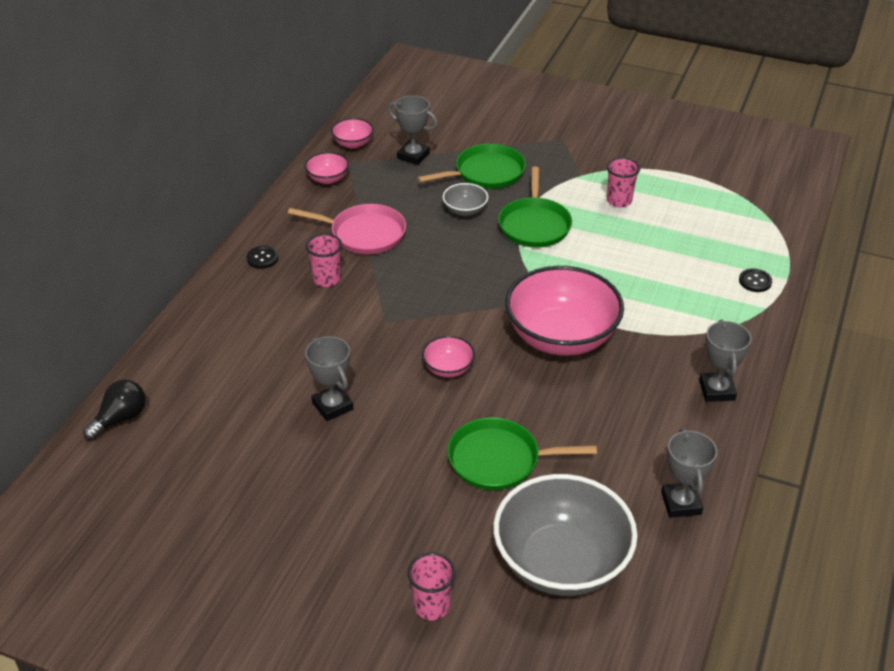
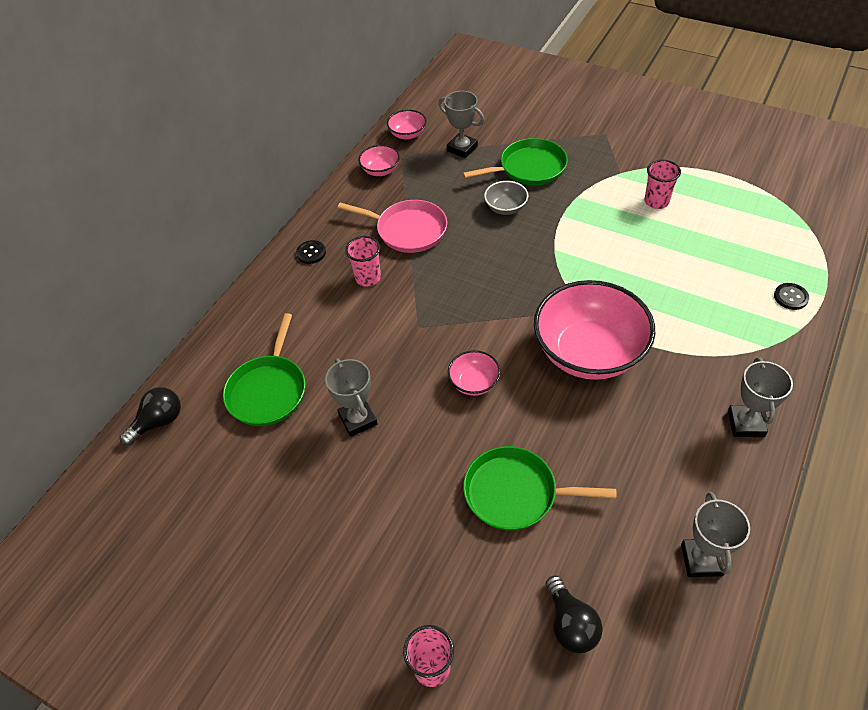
camera: 10 degrees right, 10 degrees up
grey bowl [493,474,638,596] -> black light bulb [546,576,603,653]
green pan [498,167,572,248] -> green pan moved to [223,313,305,426]

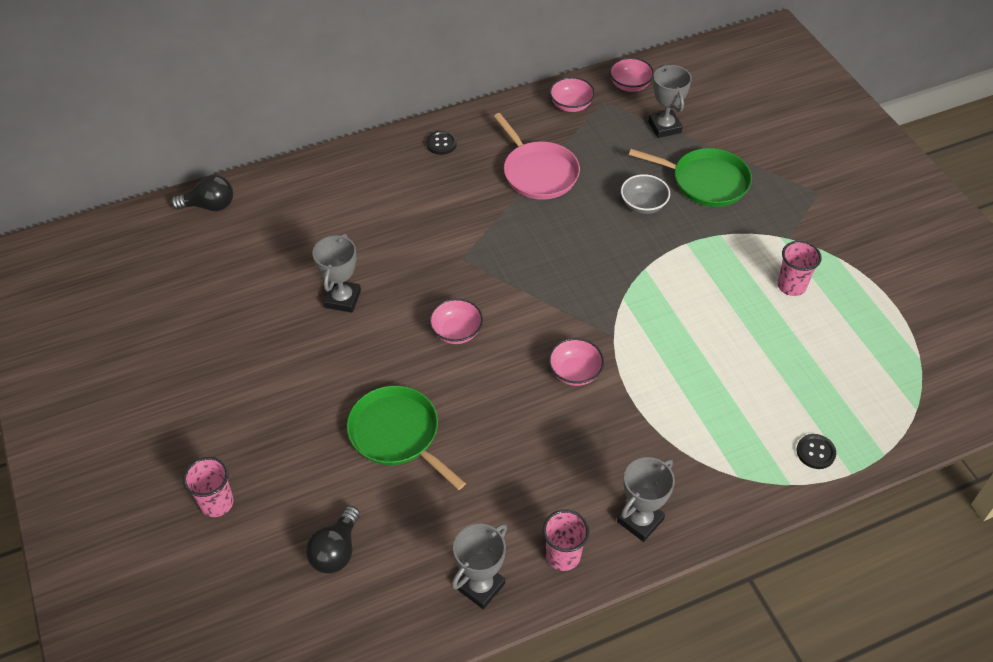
camera: 35 degrees right, 0 degrees up
green pan [223,313,305,426] -> none
pink cup [345,236,381,287] -> pink cup moved to [543,509,590,571]
pink bowl [534,280,655,380] -> pink bowl [548,338,604,386], size x0.44

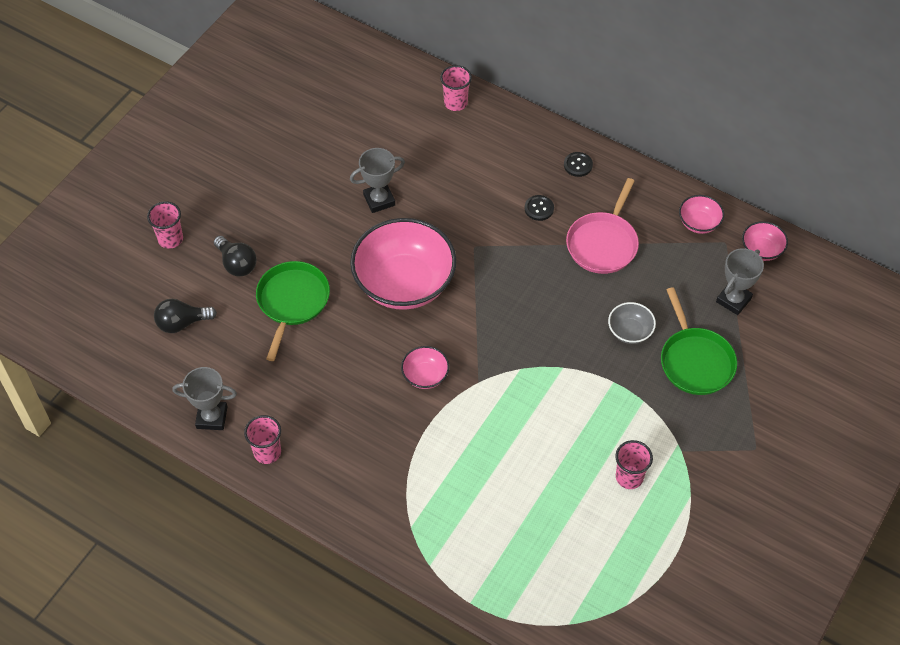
camera: 55 degrees right, 5 degrees up
black light bulb [171,175,233,211] -> black light bulb moved to [214,236,257,277]
pink bowl [429,298,483,344] -> pink bowl [350,218,456,310], size x2.25
grey trophy [617,457,675,542] -> none
black button [797,434,836,469] -> black button moved to [525,195,554,221]
none -> pink cup [440,65,472,111]

